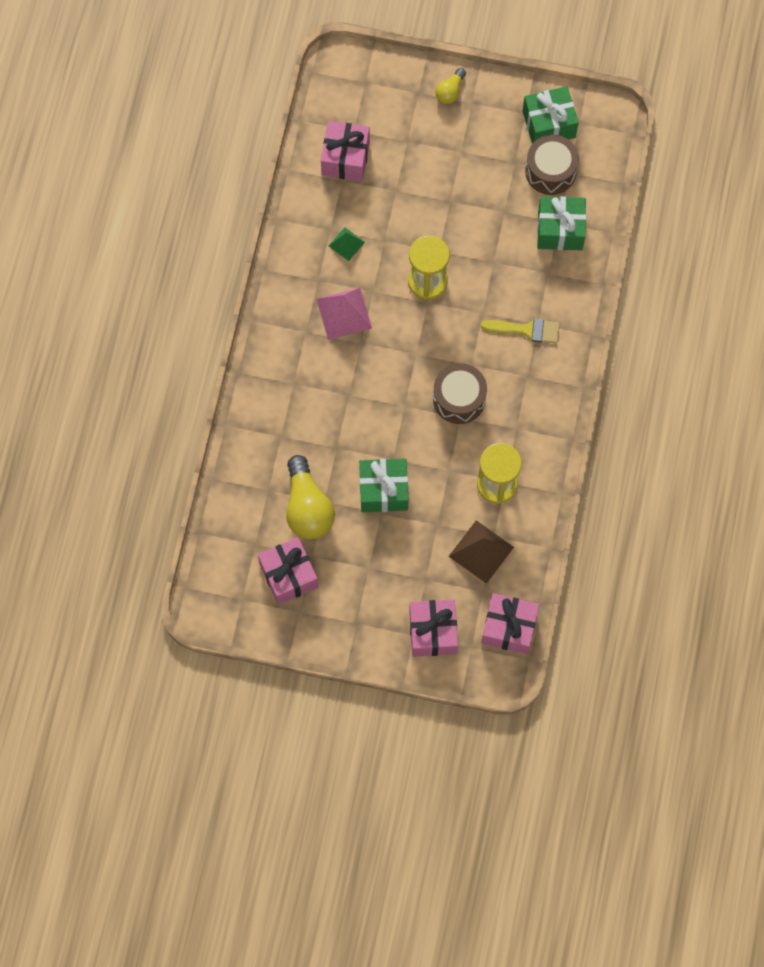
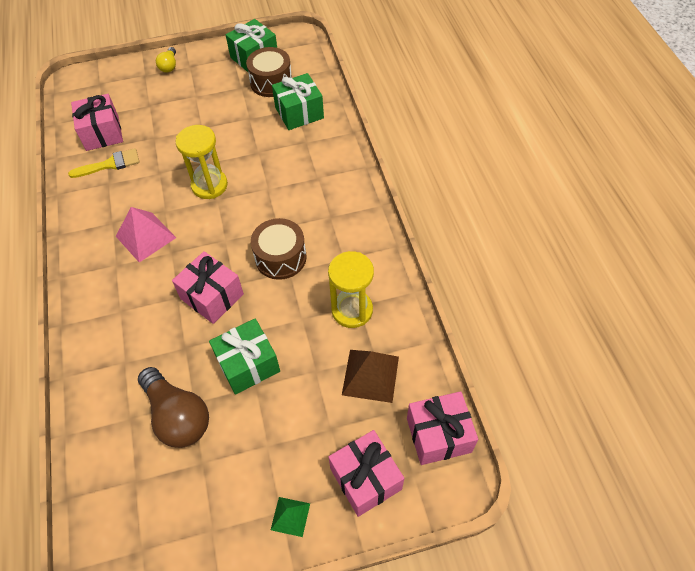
camera: 25 degrees left, 15 degrees down
pink gift [258,537,318,605] -> pink gift moved to [172,251,244,324]
yellow light bulb [286,455,335,539] -> brown light bulb [138,367,209,448]
green pyramid [329,227,365,261] -> green pyramid moved to [271,497,310,537]
yellow brush [481,319,560,343] -> yellow brush moved to [68,148,140,178]

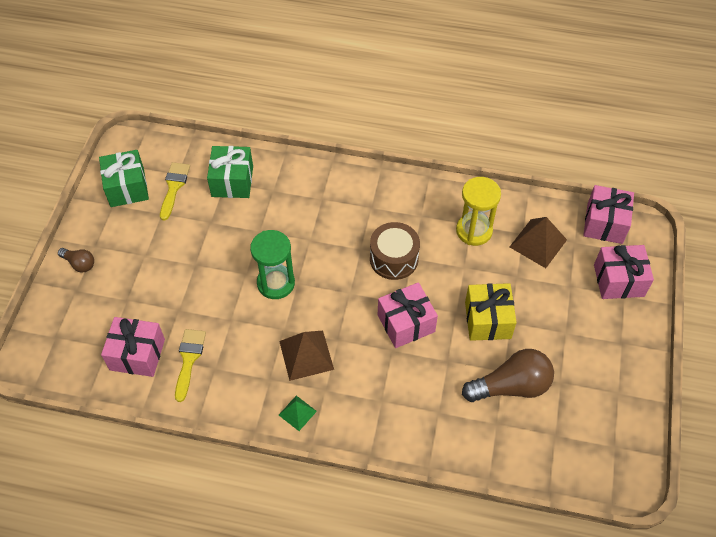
camera: 65 degrees left, 0 degrees up
pink pyramid [116,207,176,263] -> brown pyramid [279,331,334,381]
yellow light bulb [156,47,176,73] -> brown light bulb [58,248,94,272]
yellow hourglass [175,125,228,199] -> green hourglass [250,230,295,299]
green gift [209,318,280,395] -> yellow gift [465,283,517,341]
brown drum [246,47,292,97] -> yellow brush [160,162,190,221]
green pyramid [271,497,310,537] -> green pyramid moved to [279,396,317,431]

